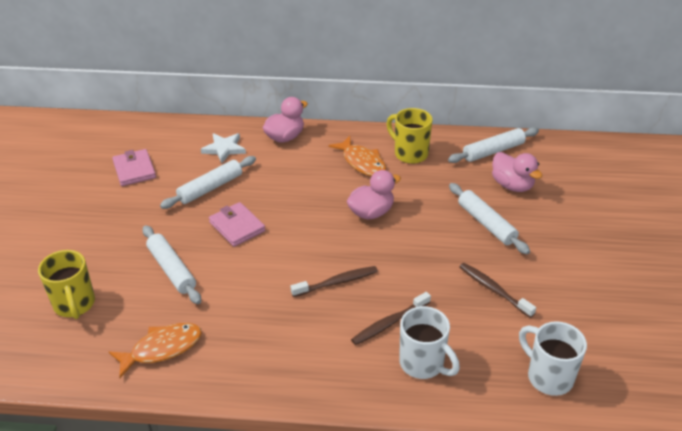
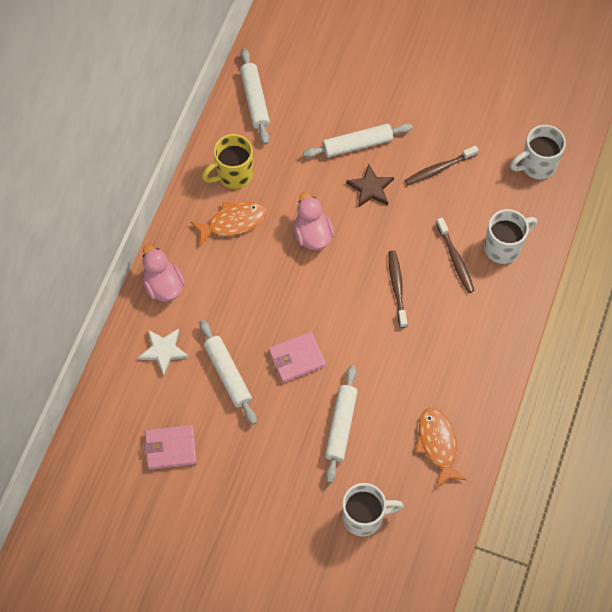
camera: 75 degrees left, 25 degrees up
yellow mug [38,250,95,319] -> white mug [342,483,404,536]
white rolling pin [142,225,201,304] -> white rolling pin turned 60 degrees counterclockwise [325,365,358,483]
pink duck [492,152,542,192] -> none
none -> brown star [346,164,394,207]

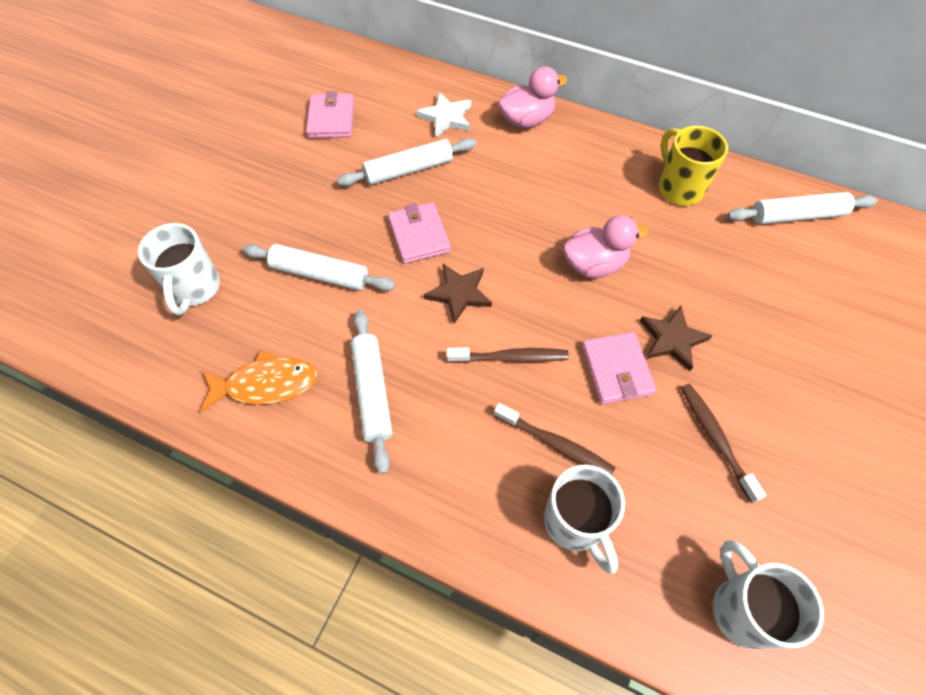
camera: 95 degrees right, 5 degrees down
orange fish [190,201,267,246] -> none
white rolling pin [303,123,413,158] -> white rolling pin moved to [351,310,393,474]
brown toothbrush [436,218,475,293] -> brown toothbrush turned 135 degrees counterclockwise [494,403,615,475]
none -> brown star [424,264,492,324]
none -> pink wallet [582,332,656,404]

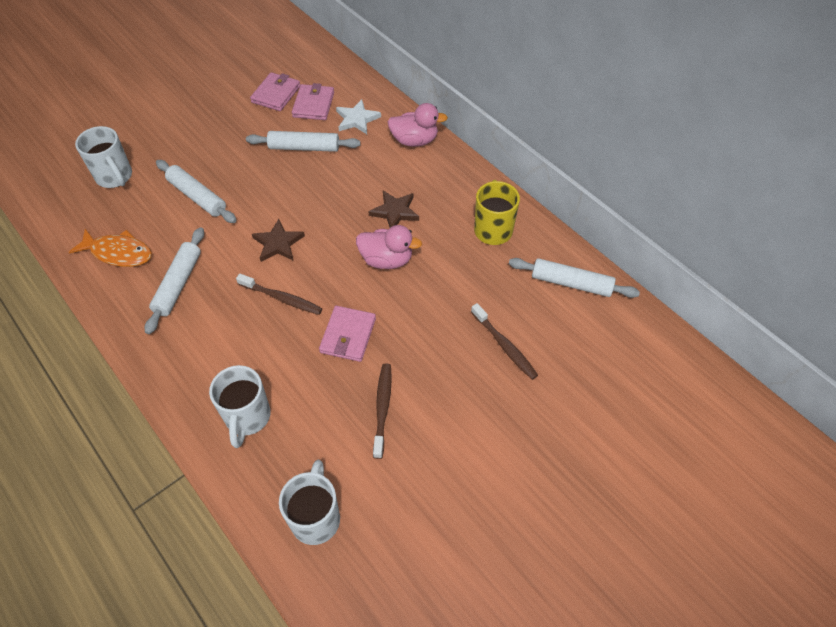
camera: 25 degrees right, 5 degrees down
white mug [138,223,220,315] -> white mug turned 60 degrees counterclockwise [75,126,132,188]
pink wallet [388,202,451,264] -> pink wallet moved to [292,83,334,120]
brown toothbrush [494,403,615,475] -> brown toothbrush moved to [471,303,538,380]
brown star [640,306,713,371] -> brown star moved to [369,191,419,228]

